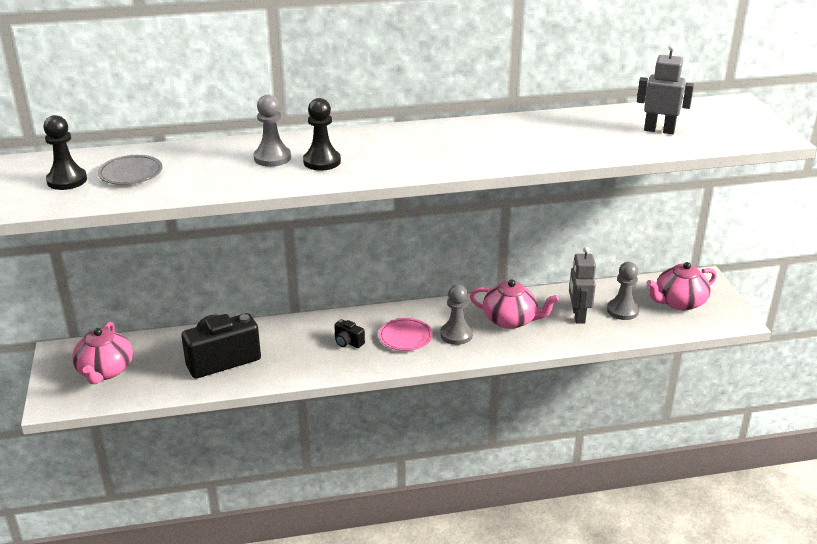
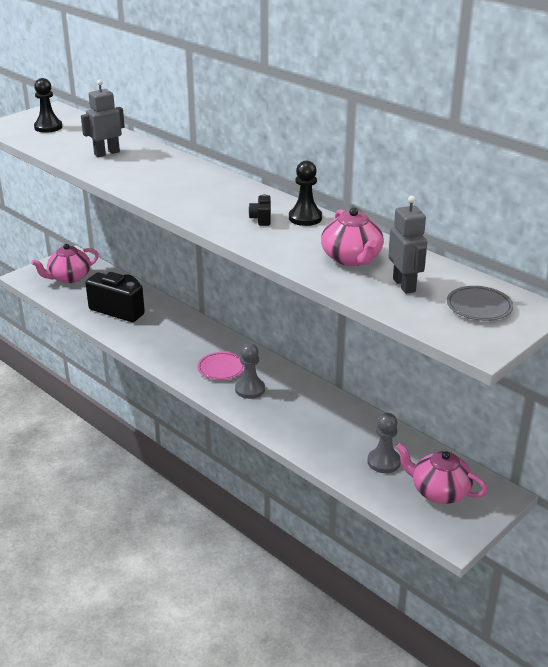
camera: 55 degrees right, 0 degrees up
grey plate [98,155,163,185] -> grey plate moved to [447,286,513,321]
grey pawn [254,95,291,167] -> none
black pawn [303,98,341,171] -> black pawn moved to [289,160,322,226]
black camera [334,319,365,348] -> black camera moved to [248,194,271,226]
pink teapot [470,279,559,329] -> pink teapot moved to [321,208,384,266]
grey robot [569,247,596,323] -> grey robot moved to [81,79,125,157]

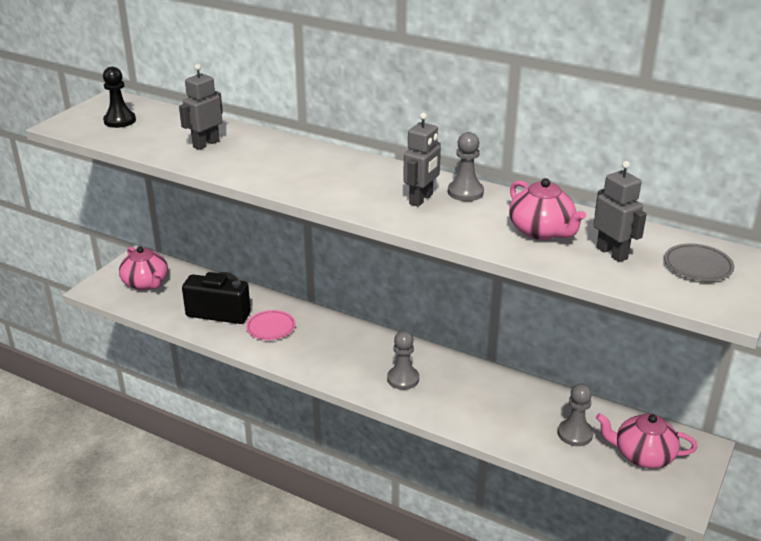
camera: 15 degrees left, 0 degrees up
pink teapot [31,244,99,283] -> pink teapot turned 75 degrees counterclockwise [119,246,168,290]
pink plate [197,352,244,380] -> pink plate moved to [246,310,296,340]
black camera [248,194,271,226] -> grey robot [403,113,441,207]
black pawn [289,160,322,226] -> grey pawn [448,132,484,201]

